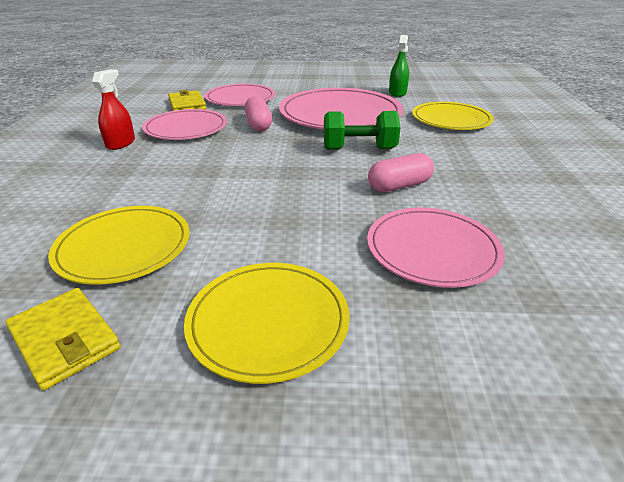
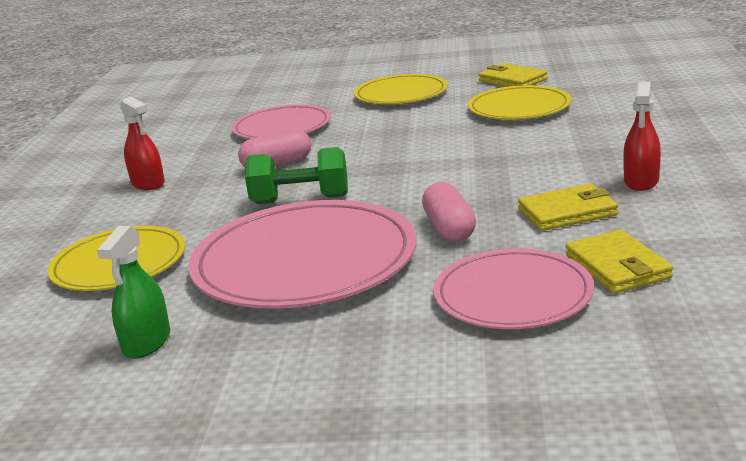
camera: 175 degrees left, 10 degrees down
pink plate [142,109,227,140] -> yellow wallet [518,184,618,231]
none -> red spray bottle [120,97,165,190]

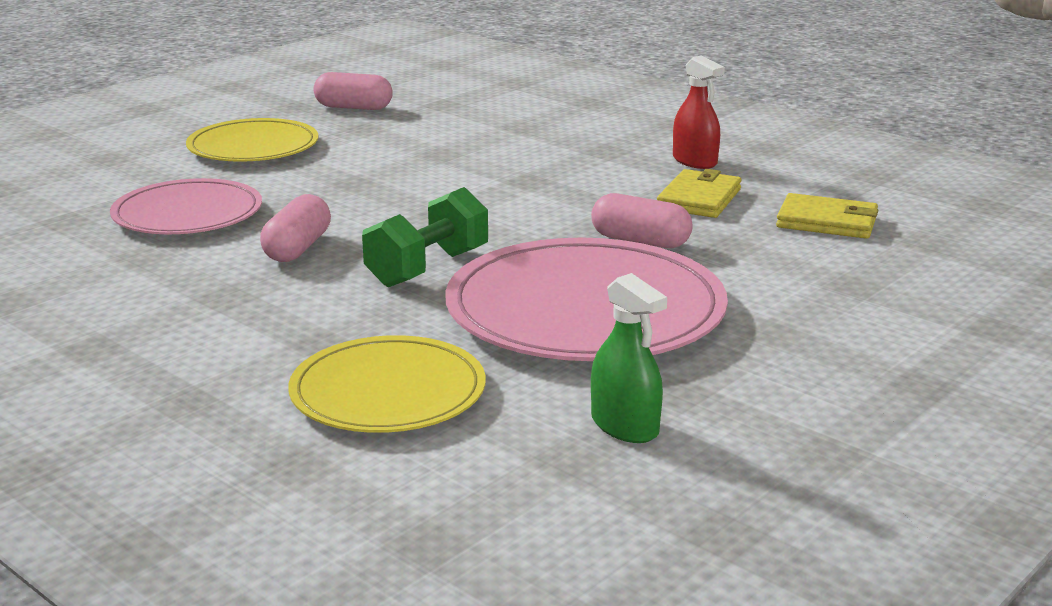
camera: 55 degrees left, 0 degrees up
red spray bottle [120,97,165,190] -> none
pink plate [433,248,594,329] -> none
yellow plate [468,85,571,120] -> none
yellow wallet [478,63,548,87] -> pink capsule [313,72,393,110]

